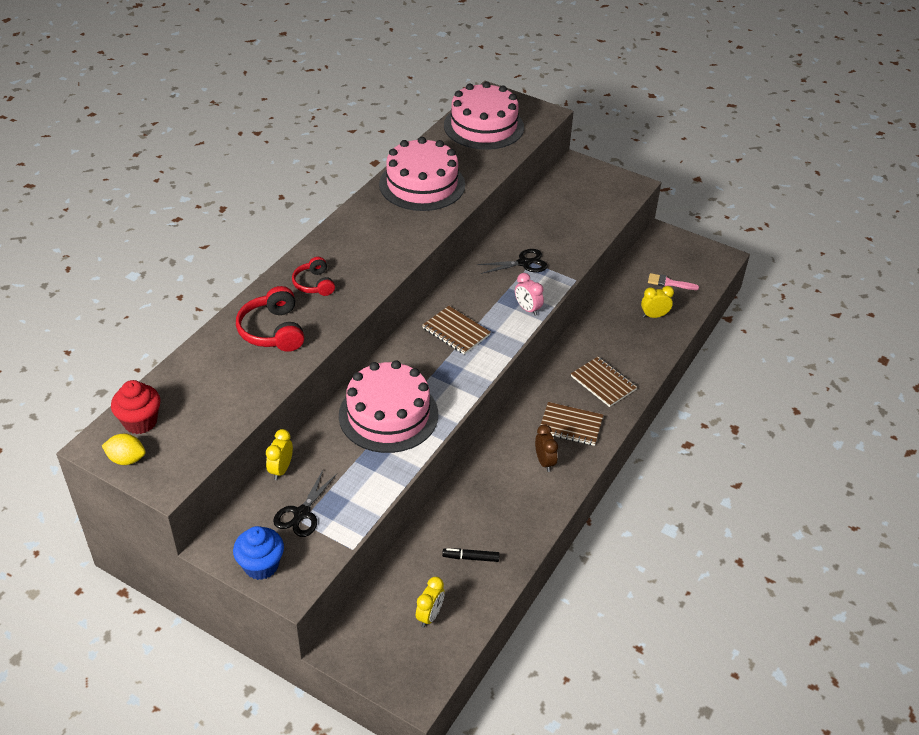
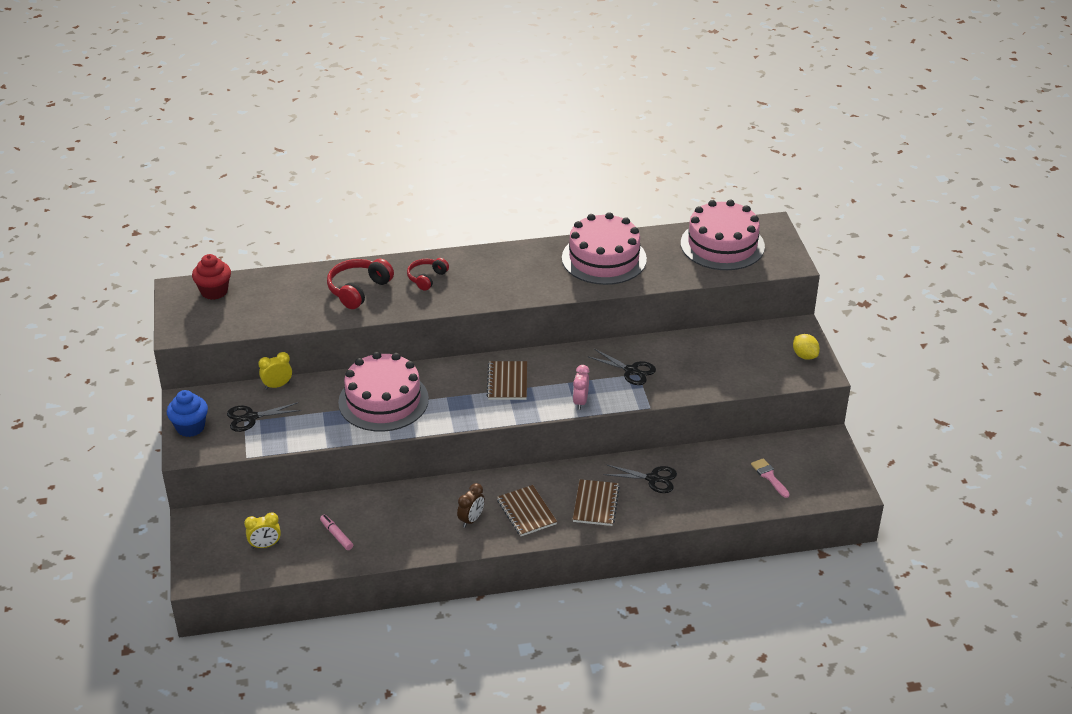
camera: 50 degrees right, 5 degrees down
yellow lemon [102,433,146,465] -> yellow lemon moved to [793,334,820,360]
black marker [442,548,500,562] -> pink marker [320,515,353,550]
yellow clock [641,286,674,318] -> none
none -> black scissors [603,464,677,493]

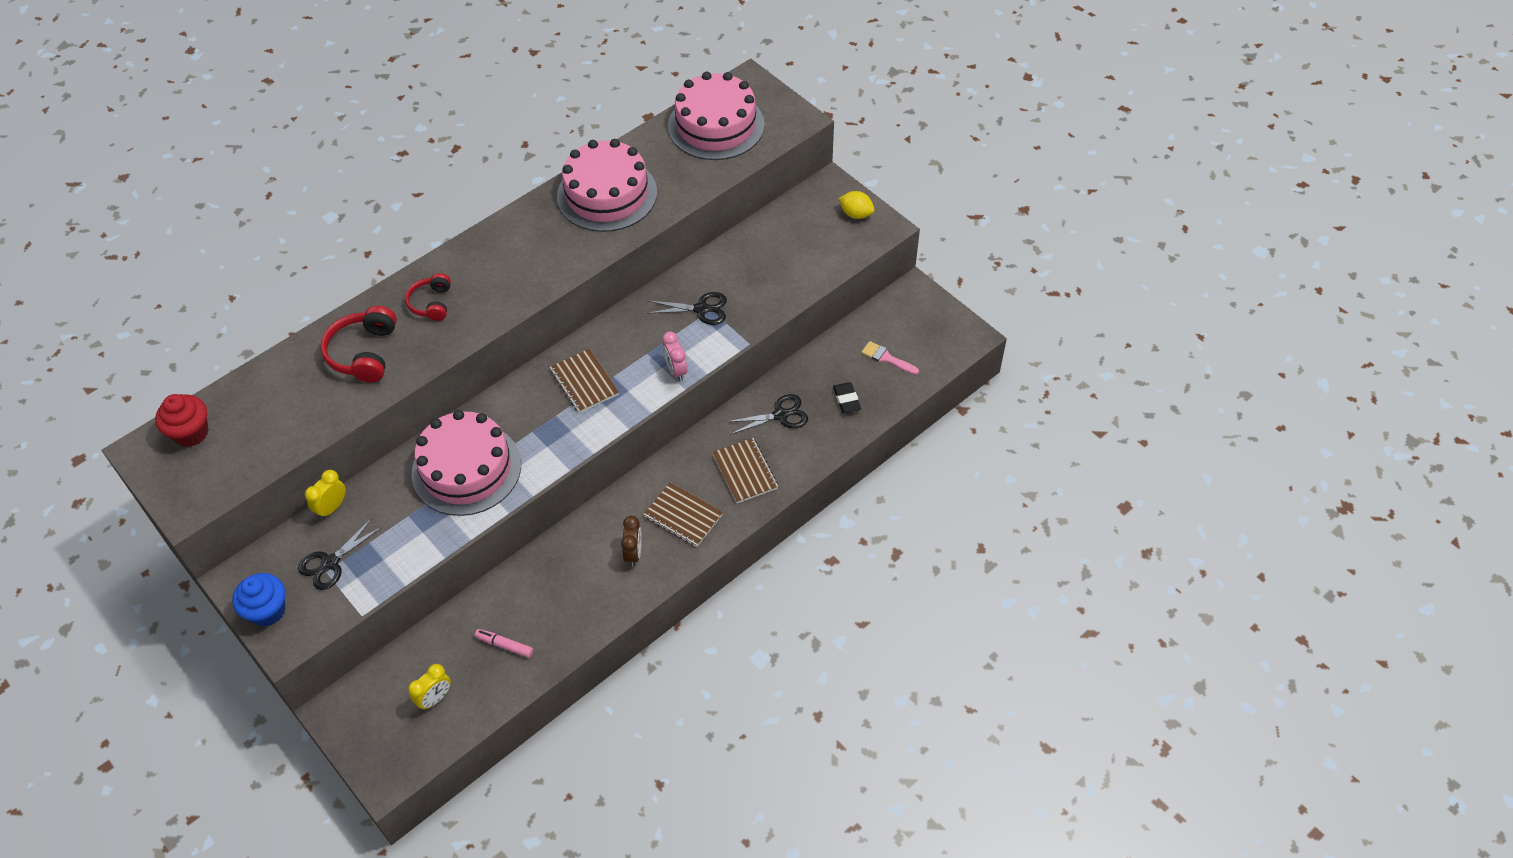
camera: 30 degrees left, 15 degrees up
none -> black eraser [833,382,861,413]

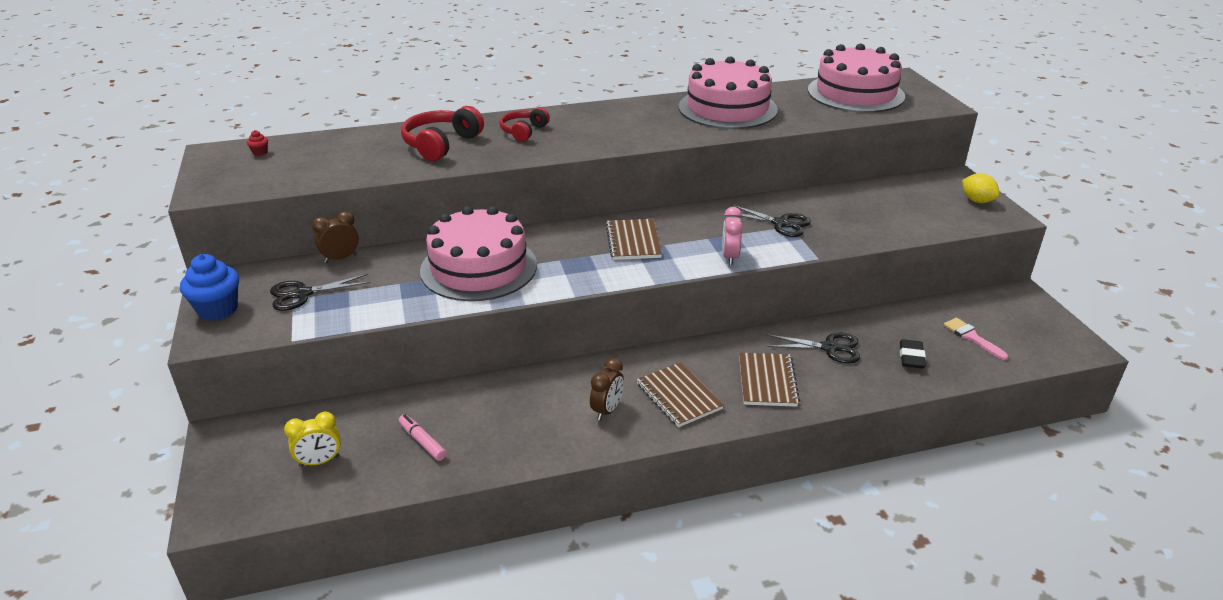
camera: 25 degrees right, 20 degrees down
red cupcake [155,394,209,447] -> red cupcake [247,130,268,156], size x0.43
yellow clock [305,470,346,519] -> brown clock [312,211,359,263]

